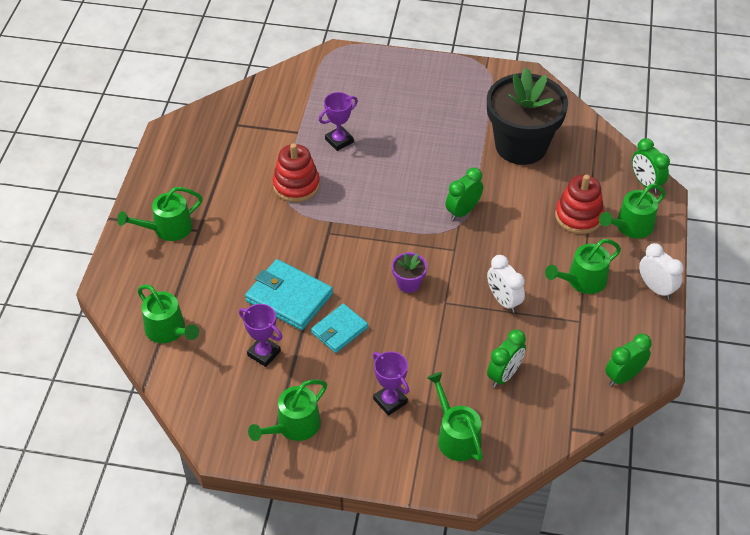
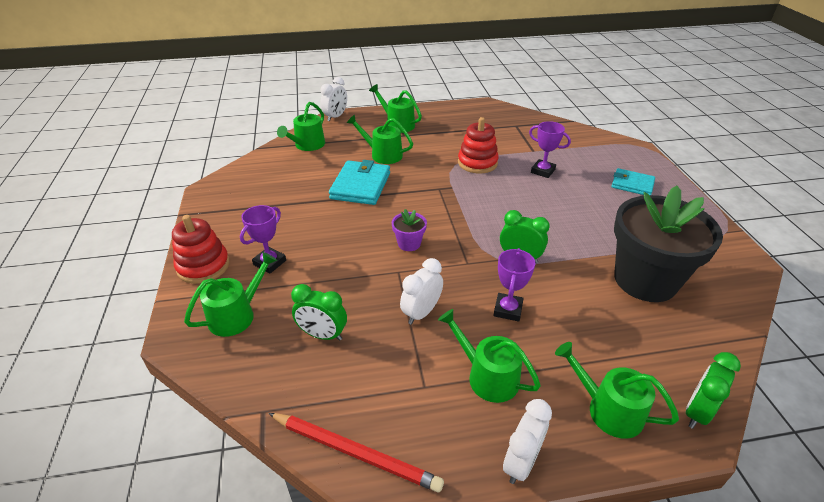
camera: 70 degrees right, 10 degrees down
purple trophy [239,304,282,367] -> purple trophy moved to [493,248,535,322]
green watering can [248,380,327,441] -> green watering can moved to [346,114,413,164]
turquoise wallet [311,304,368,353] -> turquoise wallet moved to [611,168,655,195]
red stacking toy [555,175,604,234] -> red stacking toy moved to [172,215,230,284]
green clock [605,334,652,386] -> red pencil [268,413,444,493]
none -> white clock [320,77,347,121]

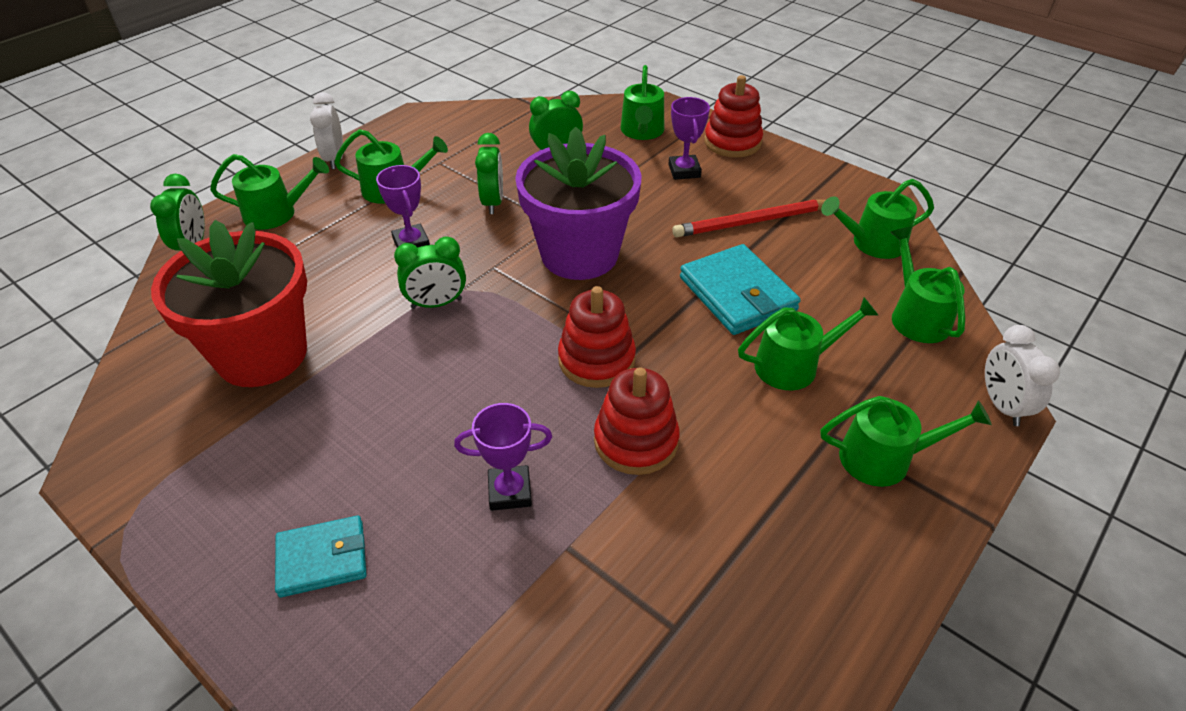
camera: 140 degrees right, 5 degrees up
red pencil [268,413,444,493] -> red pencil moved to [672,199,826,237]
purple flower pot [392,209,427,251] -> purple flower pot [515,126,641,280], size x2.44
white clock [400,258,443,325] -> green clock [475,133,503,214]
black flower pot [614,186,723,302] -> red flower pot [151,220,307,387]
none -> red stacking toy [558,286,636,388]
none -> green watering can [821,179,934,259]

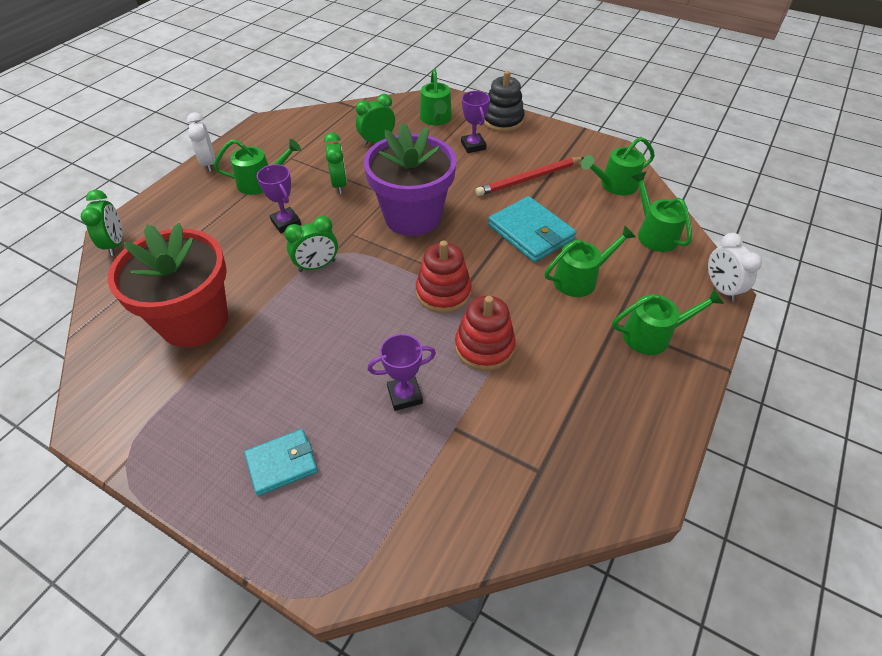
camera: 10 degrees left, 5 degrees up
green watering can [210,154,329,230] -> none
red stacking toy [704,75,763,157] -> black stacking toy [484,71,525,132]

